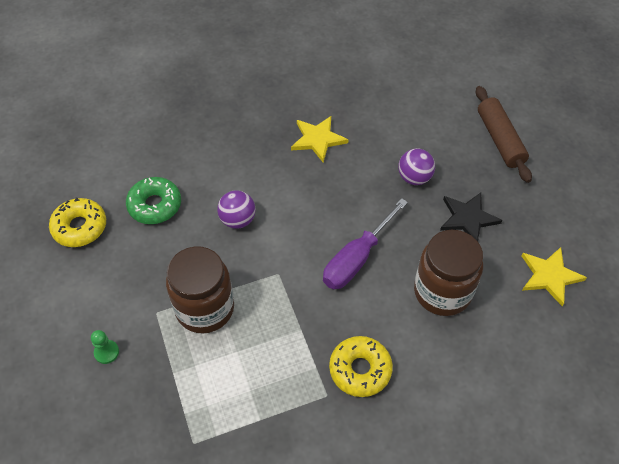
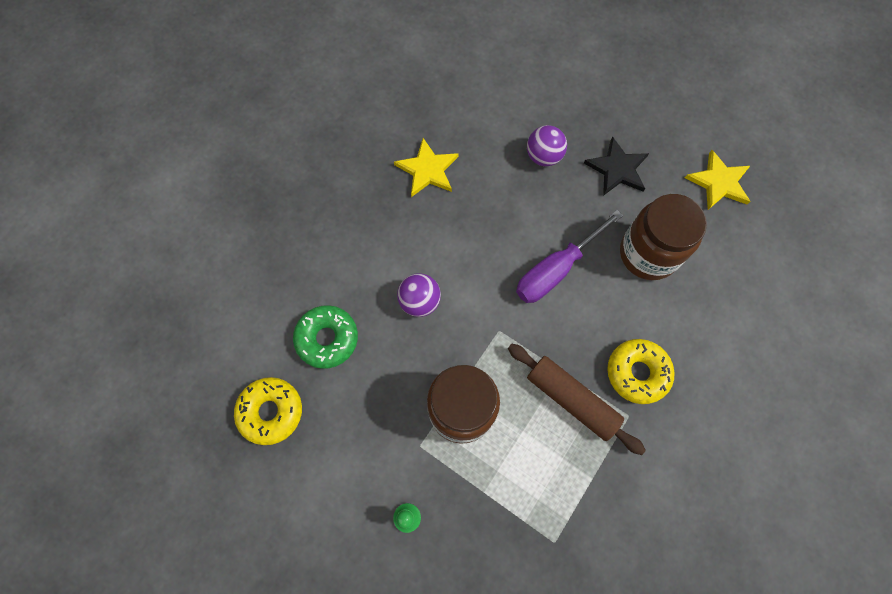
camera: 35 degrees left, 15 degrees up
purple screwdriver [323,198,408,289] -> purple screwdriver turned 45 degrees clockwise [516,210,623,303]
brown rolling pin [476,86,532,183] -> brown rolling pin moved to [508,344,646,455]

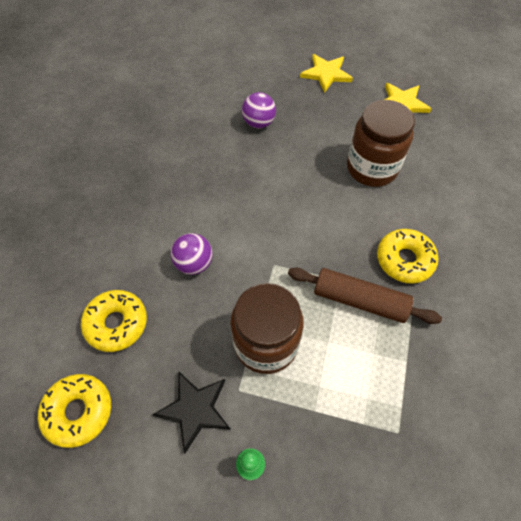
camera: 20 degrees left, 10 degrees down
green donut [293,305,358,369] -> yellow donut [81,290,147,352]
yellow star [394,138,458,197] -> yellow star moved to [300,54,353,93]
purple screwdriver [516,210,623,303] -> none
black star [584,136,649,196] -> black star moved to [153,372,231,453]

